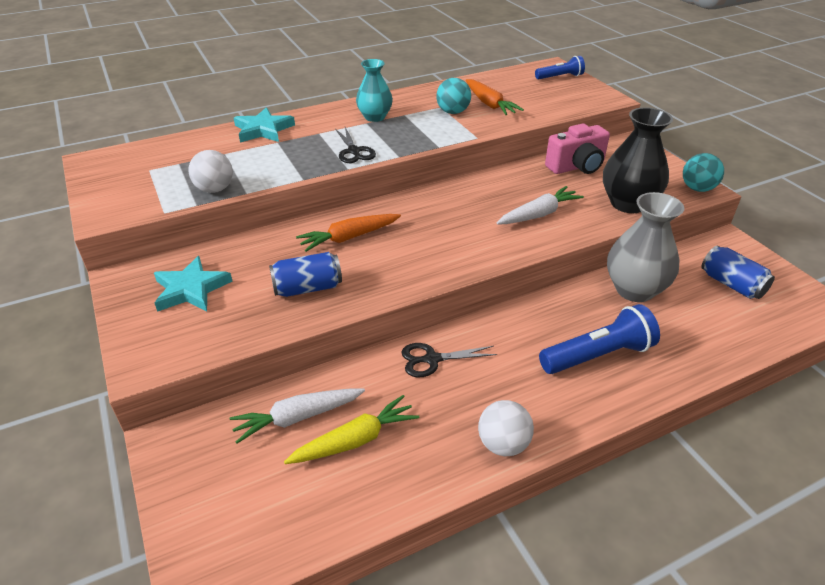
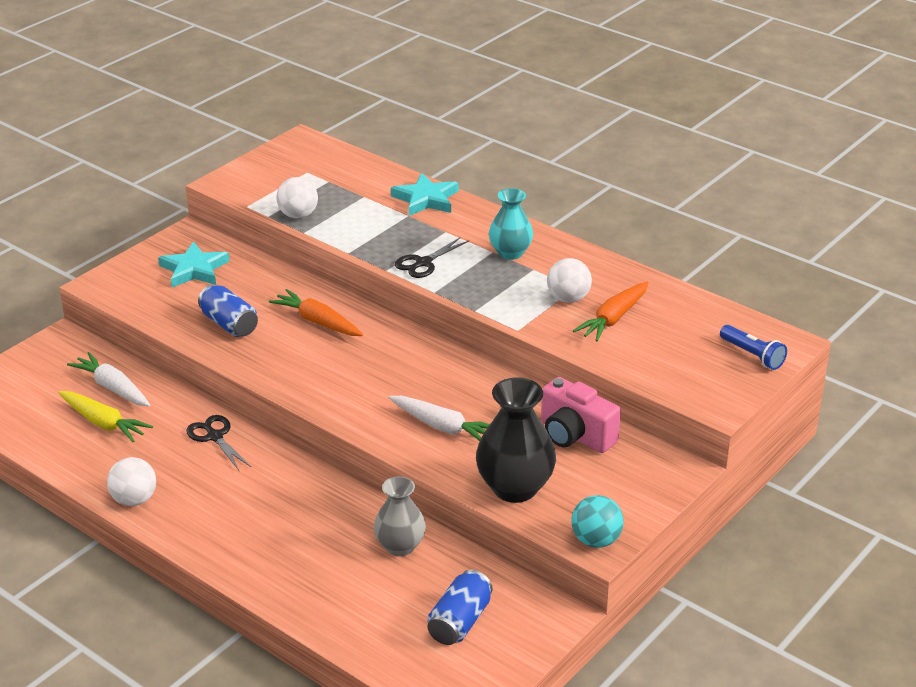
camera: 65 degrees right, 5 degrees down
turquoise ball [436,78,471,114] -> white ball [547,258,592,303]
blue flashlight [539,304,660,374] -> none
grey vase [607,192,684,302] -> grey vase [374,476,426,556], size x0.65

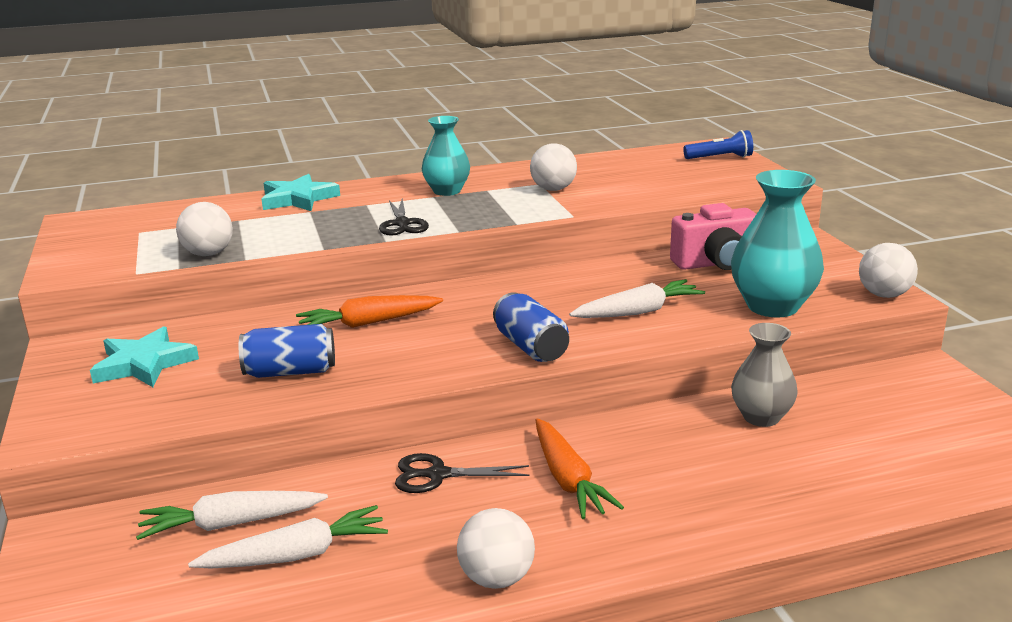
camera: 55 degrees left, 10 degrees down
yellow carrot [58,391,153,442] -> white carrot [188,505,388,569]
blue can [427,570,493,645] -> blue can moved to [493,292,569,362]
black vase [476,378,556,503] -> turquoise vase [731,170,824,318]
turquoise ball [571,495,624,548] -> white ball [859,243,918,298]
orange carrot [573,282,648,342] -> orange carrot moved to [535,418,624,519]

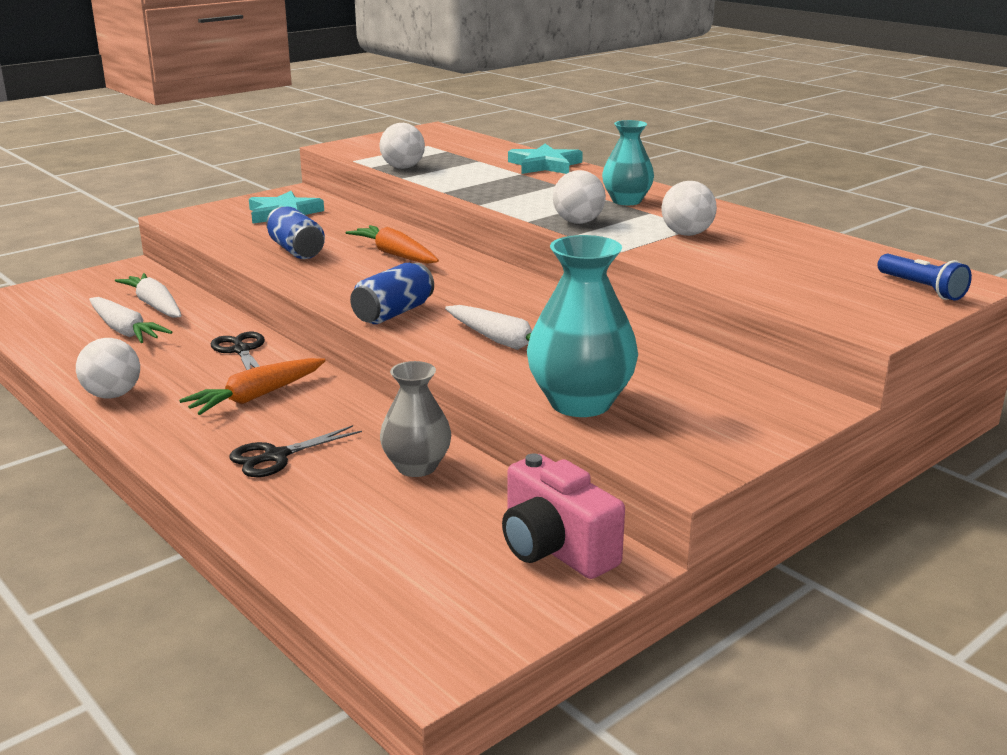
camera: 65 degrees right, 0 degrees up
black scissors [379,199,429,235] -> black scissors moved to [229,425,362,477]
pink camera [670,203,756,270] -> pink camera moved to [502,454,625,579]
white ball [859,243,918,298] -> white ball moved to [553,170,606,224]

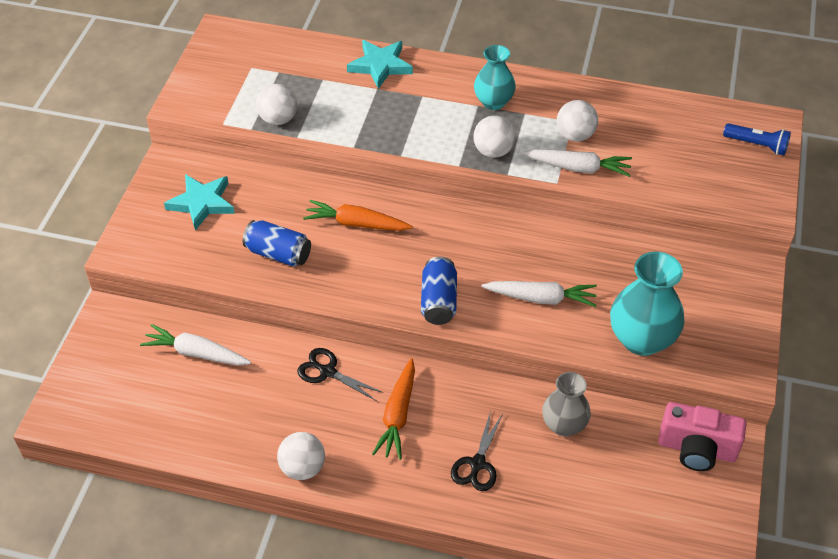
camera: 35 degrees left, 25 degrees up
white carrot [89,297,172,343] -> white carrot moved to [522,149,632,177]

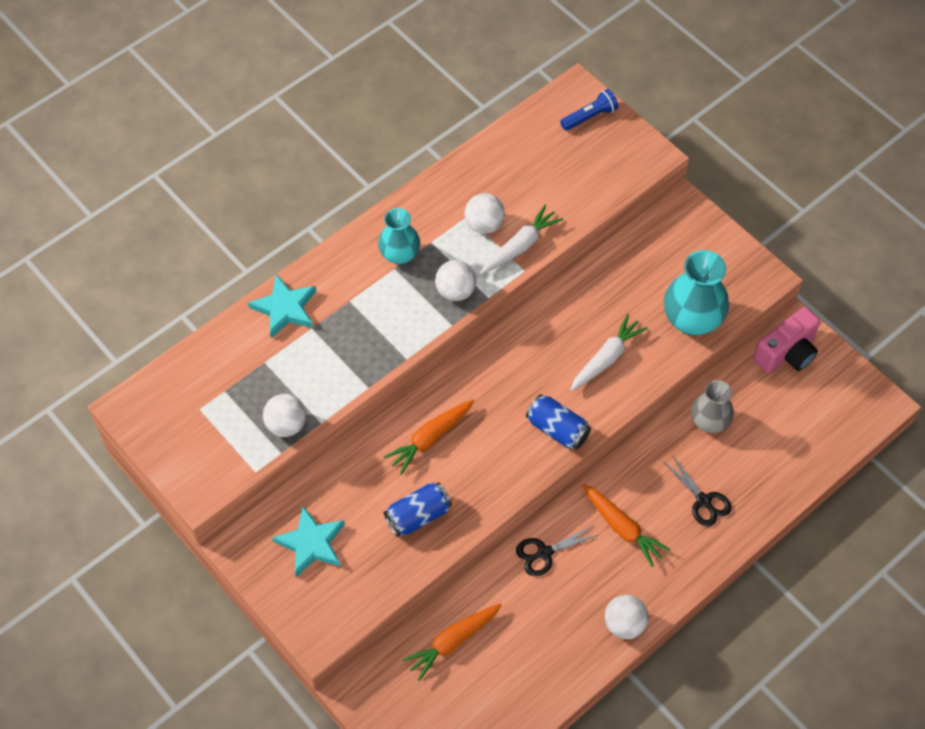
camera: 55 degrees left, 10 degrees up
white carrot [140,324,251,366] -> orange carrot [402,603,502,681]

